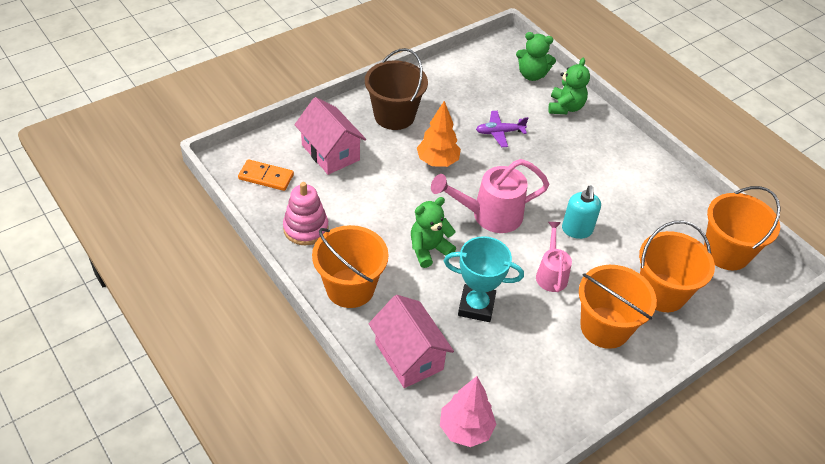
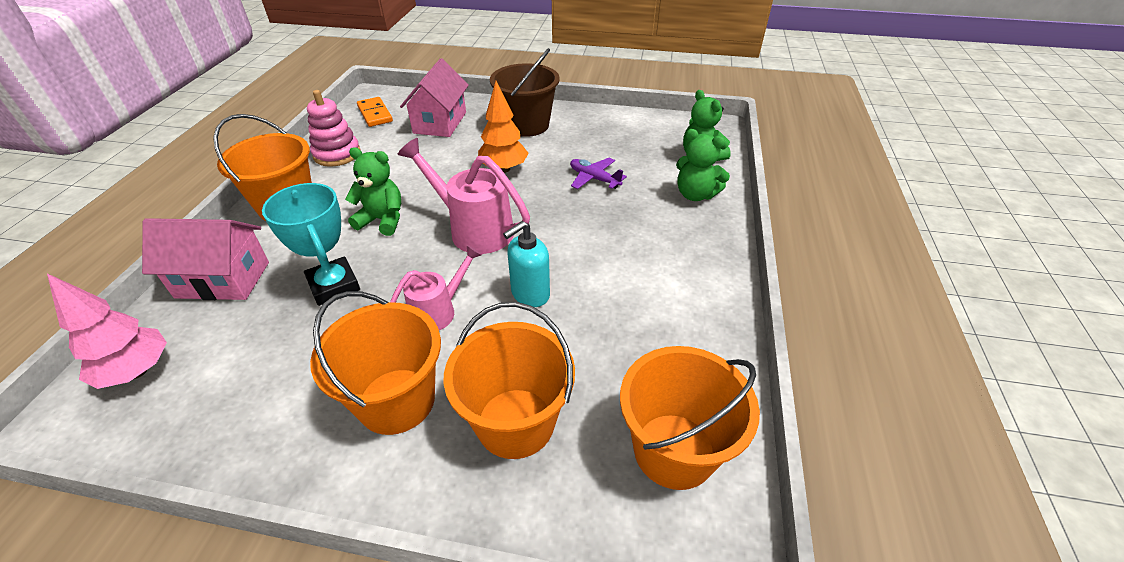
camera: 50 degrees right, 5 degrees down
pink house [369,295,454,388] -> pink house turned 75 degrees clockwise [142,218,269,300]
green teddy bear [548,58,590,114] -> green teddy bear turned 60 degrees clockwise [676,129,730,201]

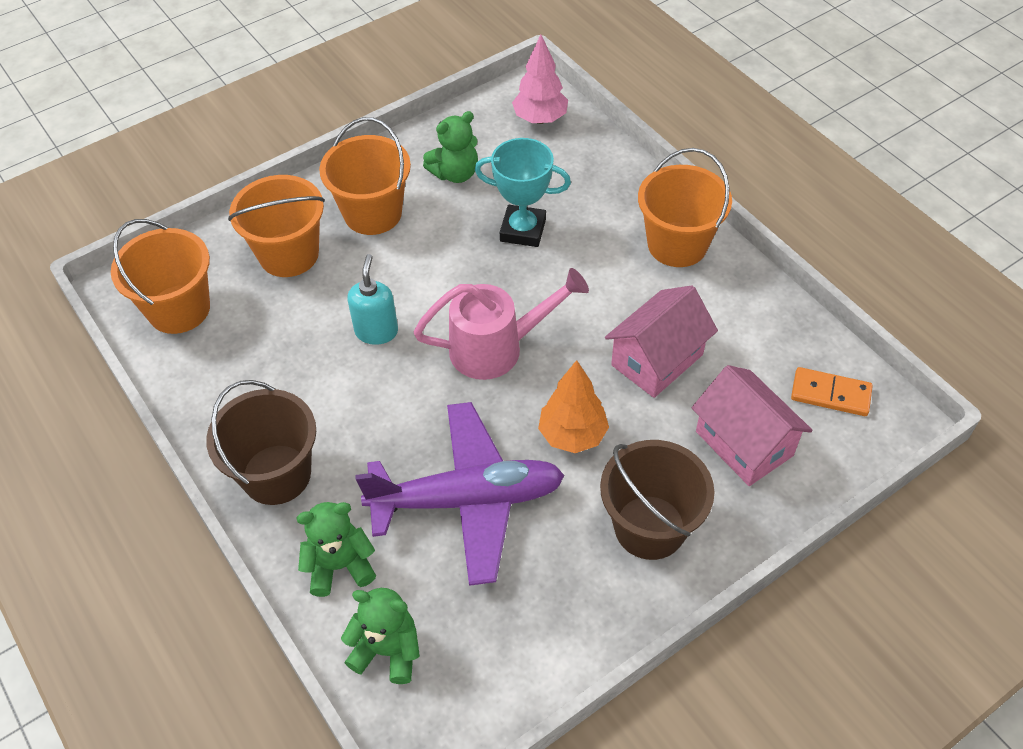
camera: 135 degrees right, 10 degrees up
pink house [142,218,269,300] -> pink house moved to [605,286,718,398]
pink stacking toy [307,90,361,167] -> none
green teddy bear [345,147,401,236] -> green teddy bear moved to [423,111,478,183]
pink watering can [390,245,482,330] -> none
purple plane [570,158,627,189] -> purple plane [355,402,565,586], size x2.28
none -> brown bucket [206,380,316,505]

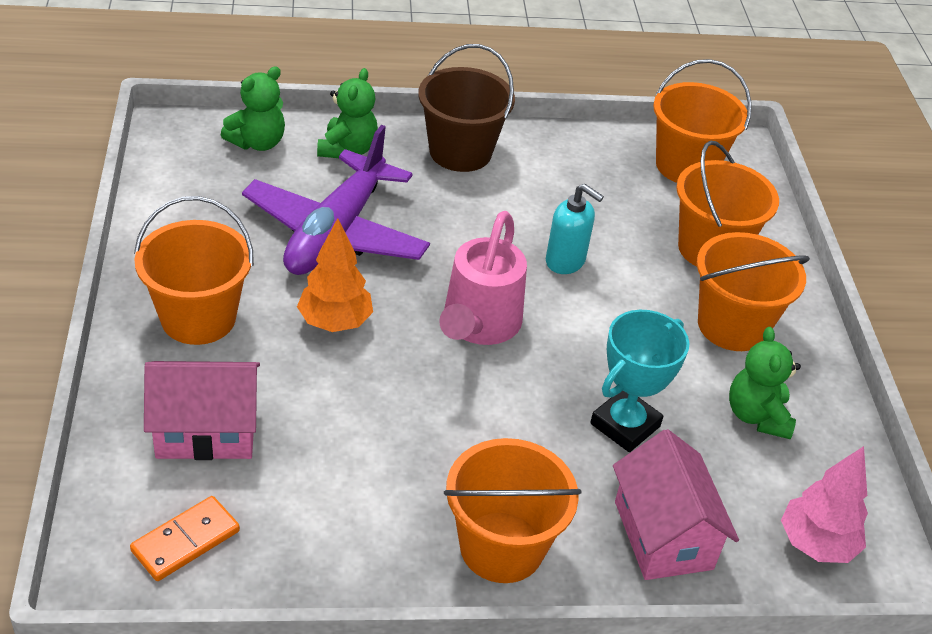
camera: 115 degrees right, 10 degrees down
brown bucket [600,440,715,560] -> orange bucket [134,196,254,345]
pink house [605,286,718,398] -> pink house moved to [613,429,739,580]

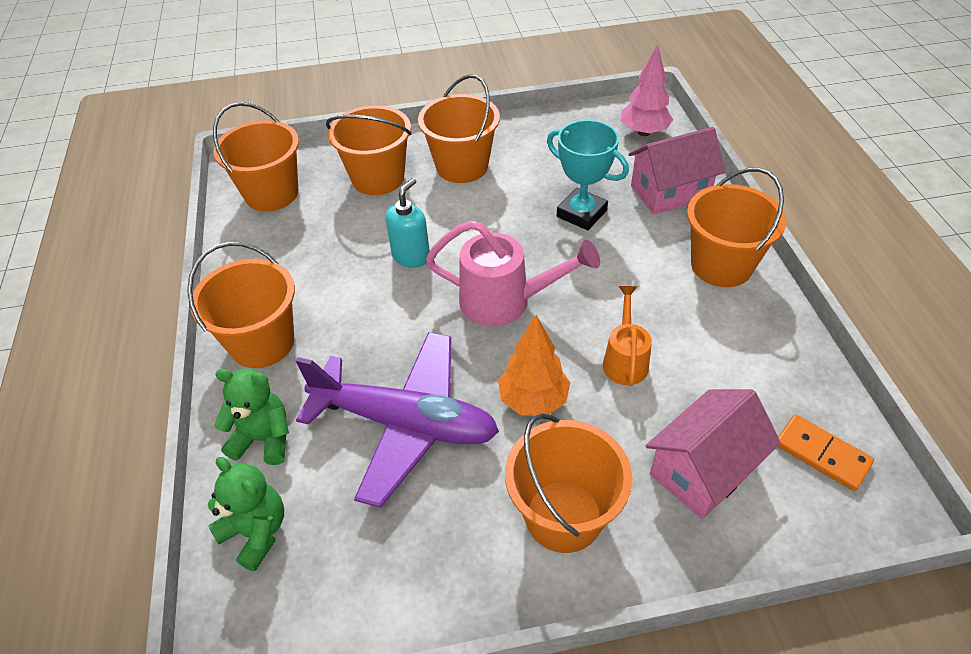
camera: 90 degrees left, 5 degrees up
pink house [144,361,260,460] -> pink house turned 60 degrees clockwise [646,389,781,519]
brown bucket [418,44,515,172] -> orange bucket [187,242,295,368]
green teddy bear [729,327,801,439] -> none
none -> orange watering can [603,286,652,386]

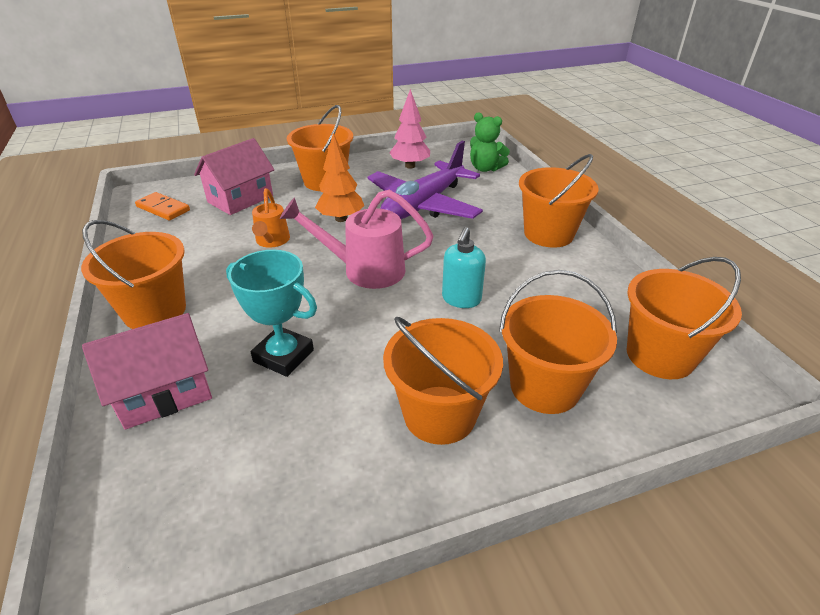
camera: 170 degrees right, 10 degrees down
green teddy bear [214,369,289,465] -> none
purple plane [296,332,499,508] -> purple plane turned 60 degrees counterclockwise [368,141,483,219]
pink tree [621,44,673,136] -> pink tree moved to [389,89,430,169]

